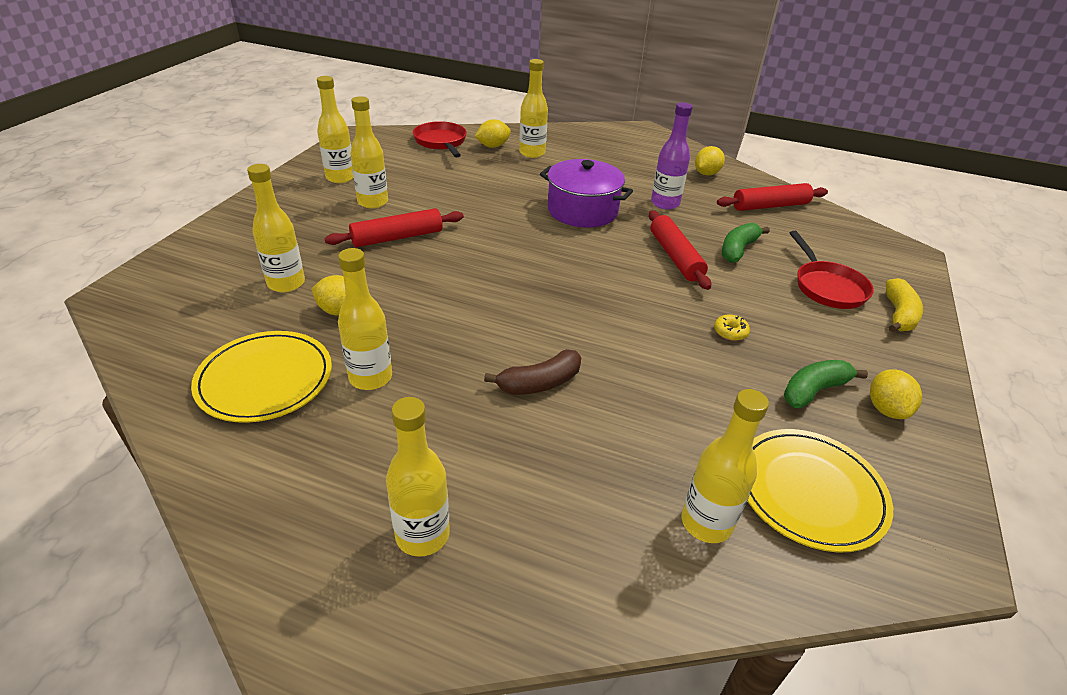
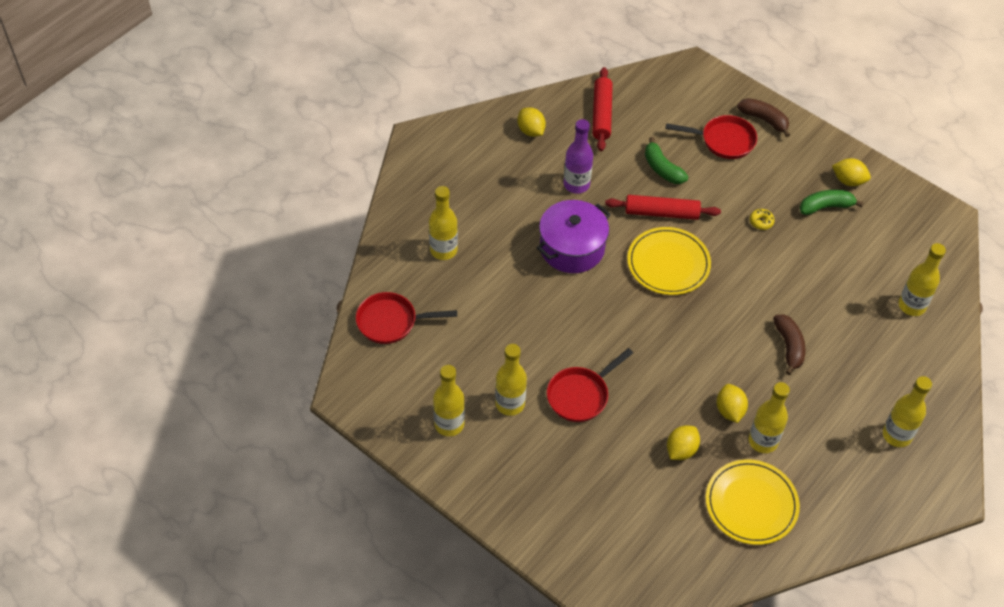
camera: 70 degrees left, 15 degrees up
yellow bottle [247,164,305,292] -> none
red rolling pin [325,208,464,247] -> red pan [547,348,633,422]
yellow lemon [475,119,511,148] -> yellow lemon moved to [717,384,748,423]
yellow plate [747,429,893,552] -> yellow plate moved to [627,227,711,295]
green banana [784,360,868,408] -> green banana turned 90 degrees clockwise [800,190,864,215]
yellow banana [886,278,923,332] -> brown banana [737,98,790,137]

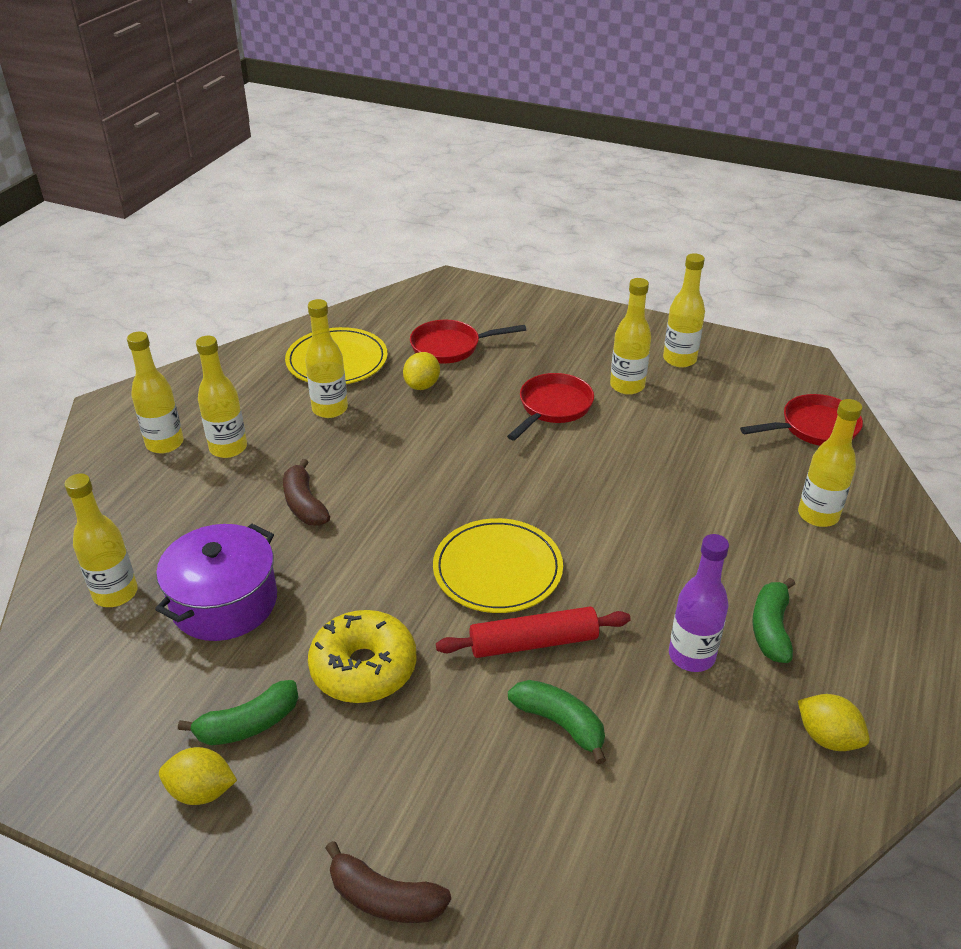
camera: 165 degrees right, 15 degrees down
purple pot [537,200,611,273] -> purple pot moved to [155,524,277,641]
red rolling pin [592,67,613,151] -> none
red pan [666,115,757,159] -> red pan moved to [410,320,526,364]
yellow lemon [717,384,748,423] -> none
yellow donut [750,209,775,230] -> yellow donut [308,610,417,703], size x2.48
none -> yellow bottle [196,336,247,458]
none -> green banana [752,578,795,663]

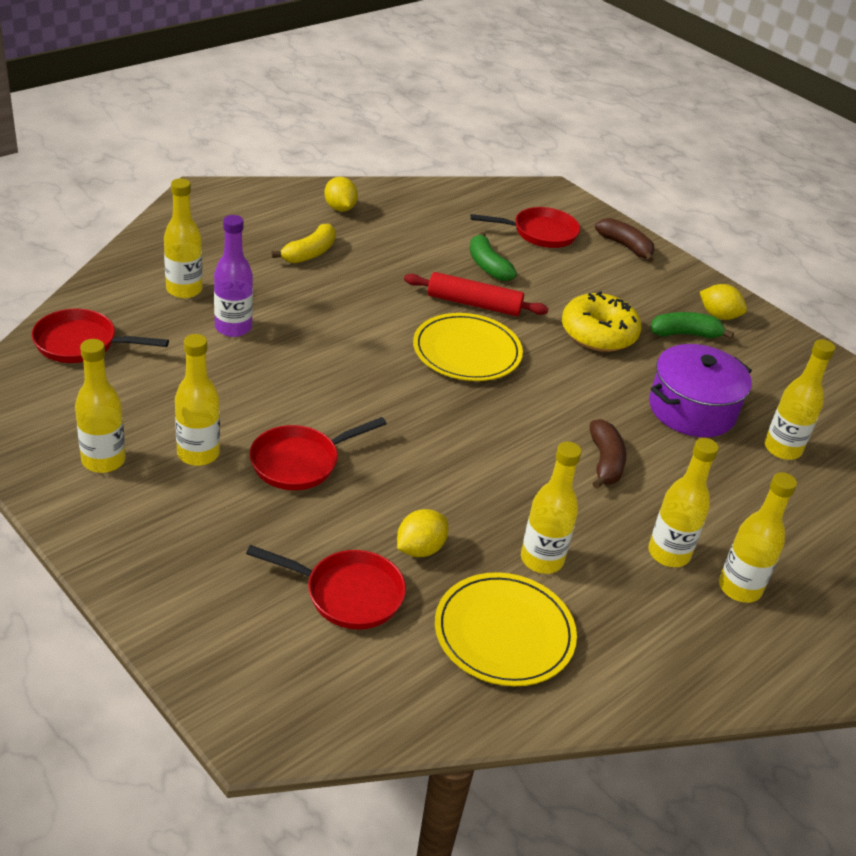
camera: 160 degrees left, 0 degrees up
purple bottle [669,534,729,672] -> purple bottle moved to [214,215,253,337]
green banana [752,578,795,663] -> yellow banana [271,224,336,263]
none -> red pan [470,207,580,248]

